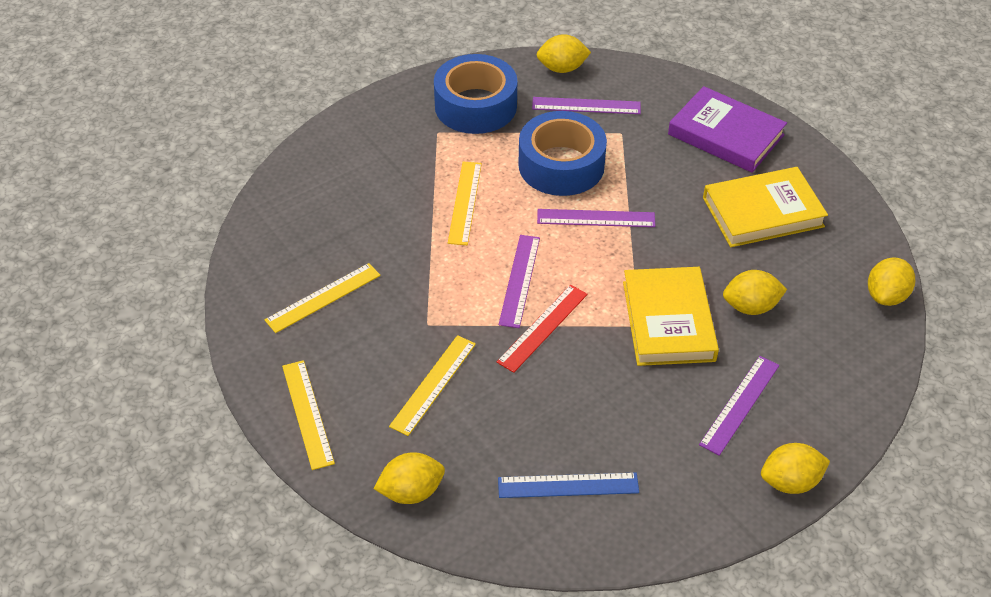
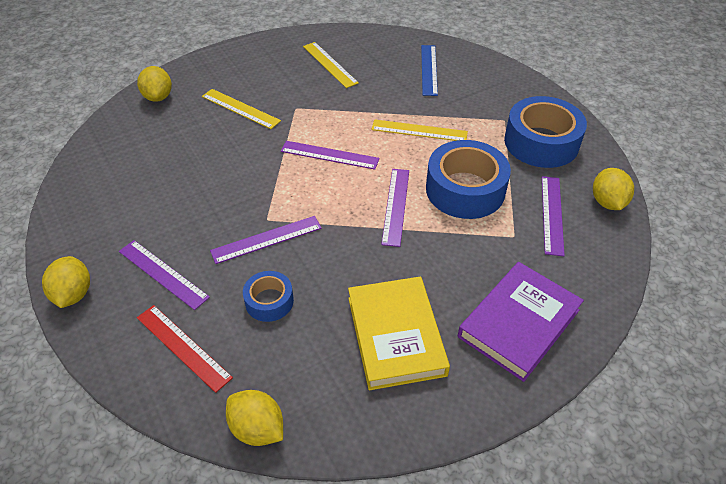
camera: 95 degrees right, 0 degrees up
yellow ruler [282,360,335,470] -> none
red ruler [497,285,588,373] -> red ruler moved to [137,305,233,393]
blue ruler [498,473,639,498] -> blue ruler moved to [421,45,438,96]
yellow book [623,267,719,366] -> purple ruler [210,216,322,264]
yellow lemon [723,270,787,315] -> blue tape [243,271,294,322]

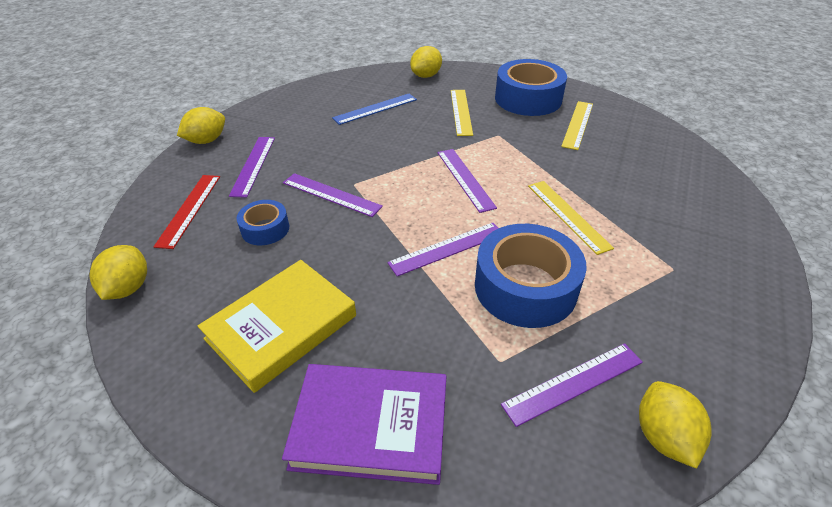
camera: 55 degrees right, 5 degrees down
blue ruler [421,45,438,96] -> blue ruler moved to [332,94,417,125]
blue tape [504,96,587,168] -> blue tape moved to [495,59,567,116]
yellow lemon [593,168,634,210] -> yellow lemon turned 60 degrees counterclockwise [639,381,712,469]

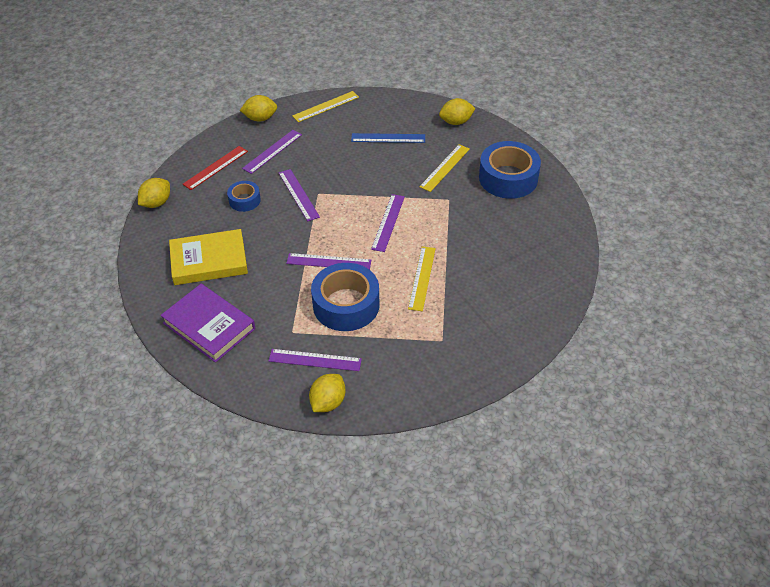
camera: 35 degrees right, 5 degrees up
yellow ruler [561,101,593,150] -> yellow ruler moved to [292,91,359,122]

